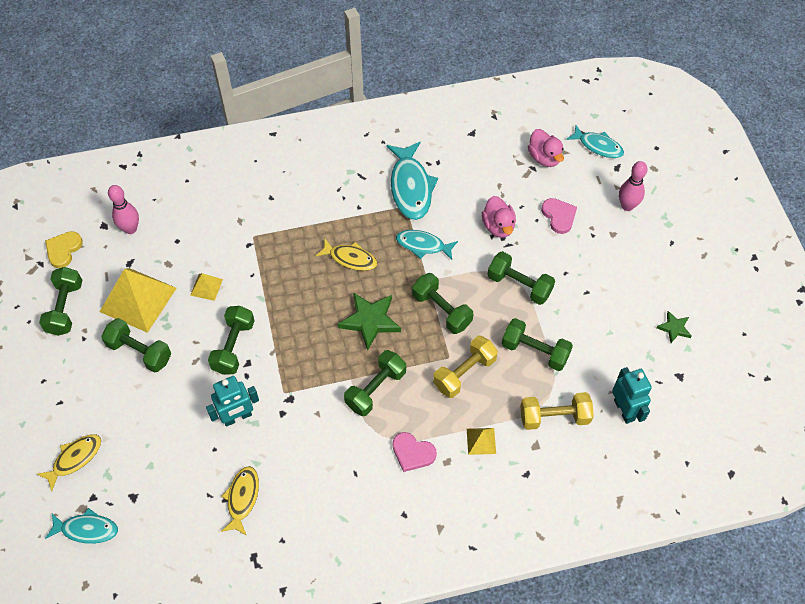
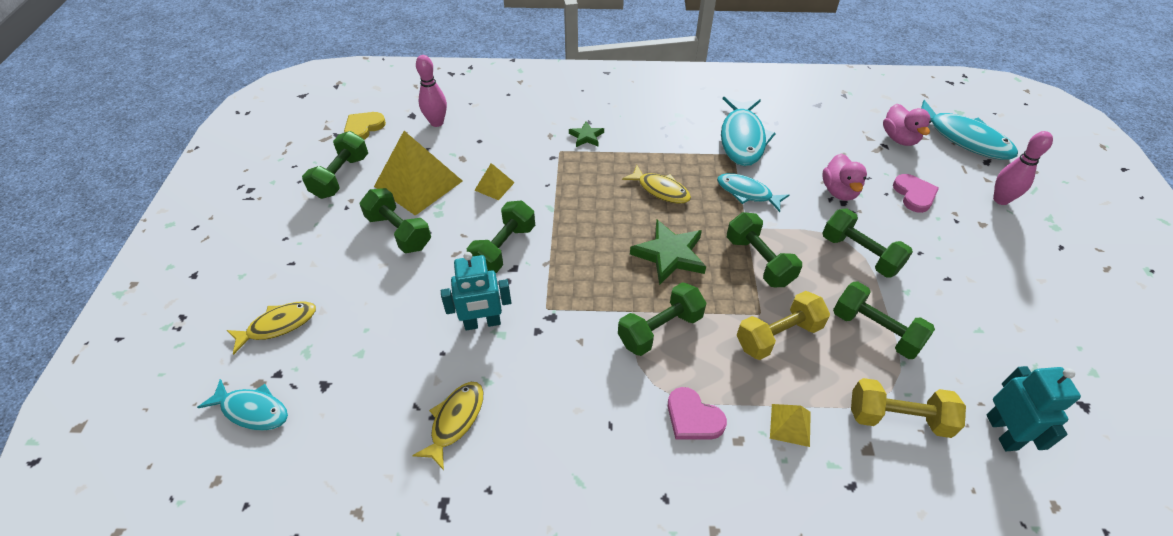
camera: 15 degrees right, 10 degrees down
turquoise fish [566,125,624,158] -> turquoise fish [921,100,1018,160], size x1.61
green star [657,311,692,343] -> green star moved to [569,121,604,147]

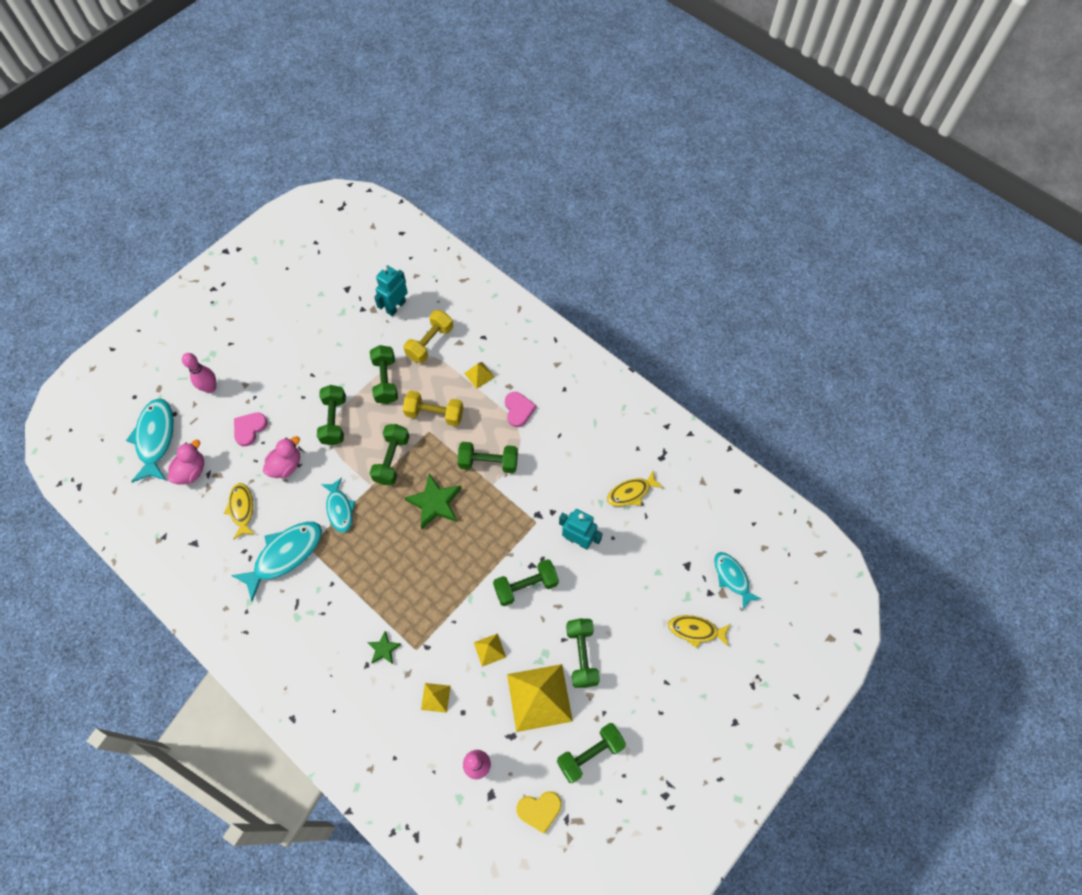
camera: 140 degrees left, 15 degrees up
yellow fish [622,165,691,204] -> yellow fish moved to [224,483,256,539]
yellow dumbbell [851,378,966,438] -> yellow dumbbell turned 75 degrees clockwise [404,310,453,363]
none -> yellow pyramid [421,683,451,713]

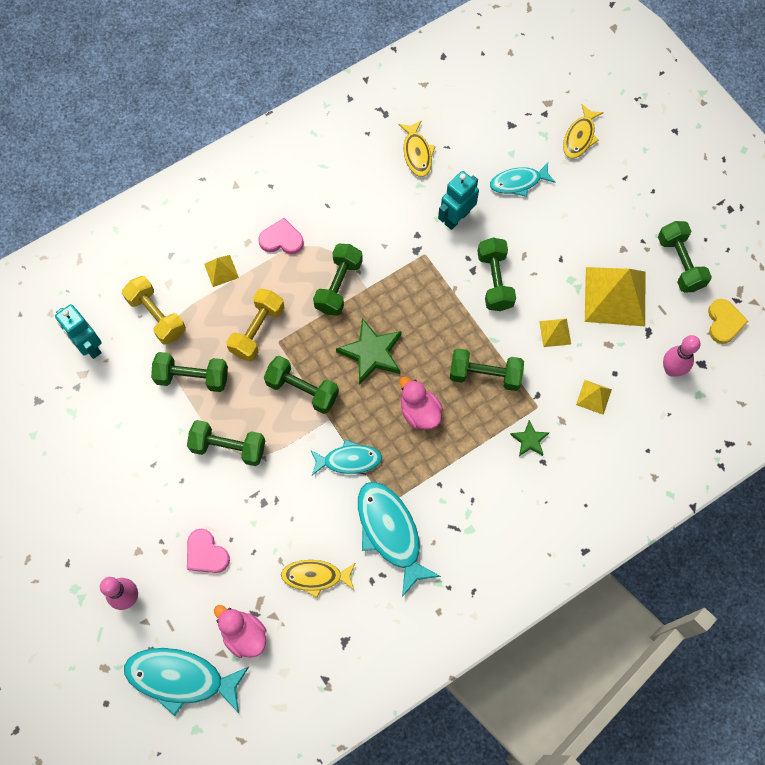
camera: 75 degrees left, 5 degrees up
pink duck [263,436,300,478] -> pink duck moved to [400,376,443,430]
green dumbbell [566,619,600,688] -> green dumbbell moved to [450,348,524,391]
turquoise fish [714,552,762,610] -> turquoise fish moved to [490,163,556,197]

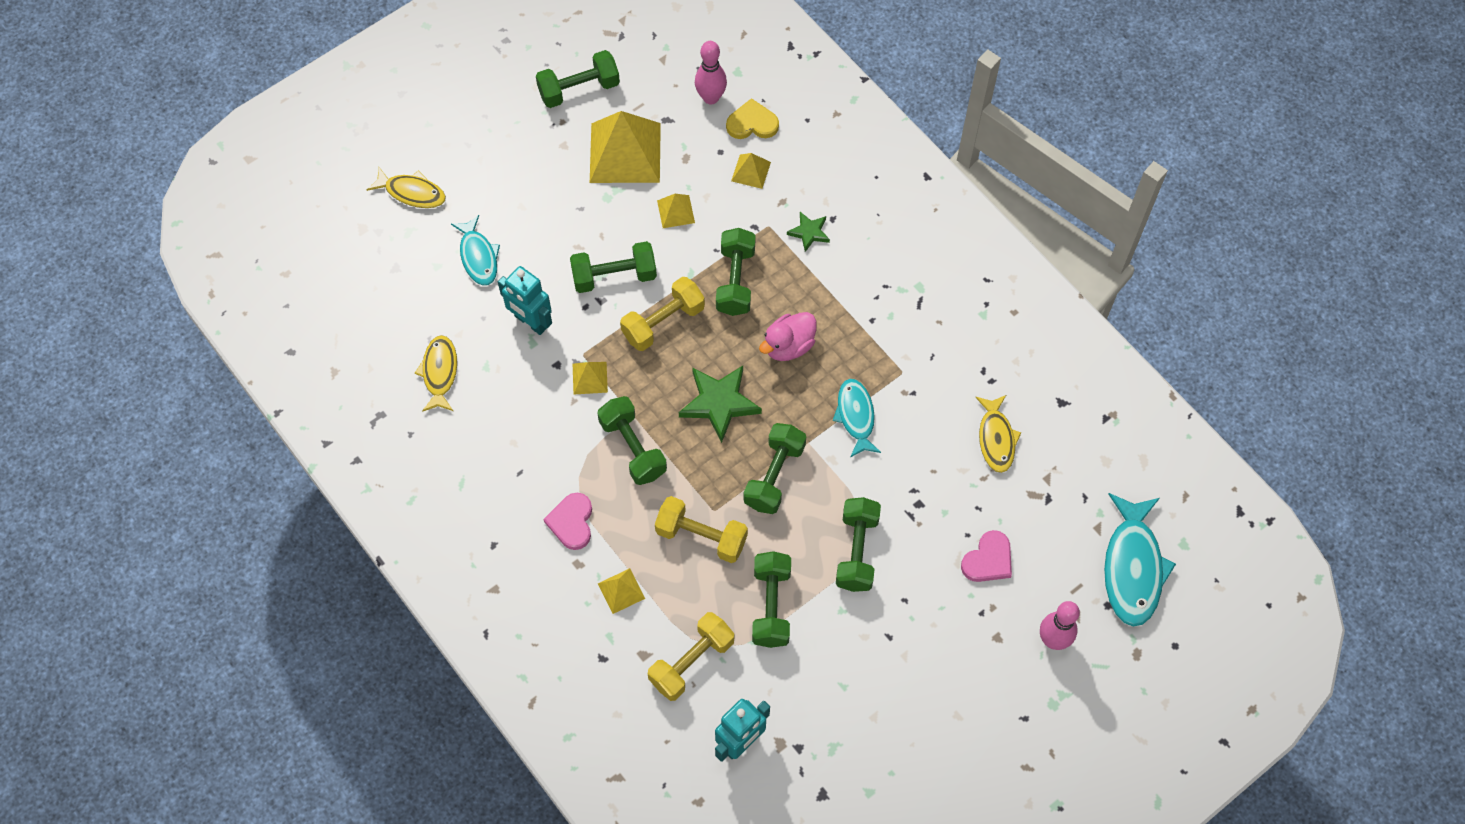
camera: 95 degrees left, 5 degrees down
pink duck [214,605,266,658] -> none
green dumbbell [313,244,363,316] -> green dumbbell turned 45 degrees clockwise [597,396,667,485]
turquoise fish [358,482,441,597] -> none
yellow fish [398,120,436,177] -> yellow fish turned 75 degrees counterclockwise [415,335,457,412]
yellow heart [708,299,748,344] -> yellow heart moved to [726,98,779,139]
none -> yellow pyramid [573,362,608,395]
none -> yellow dumbbell [620,277,705,351]

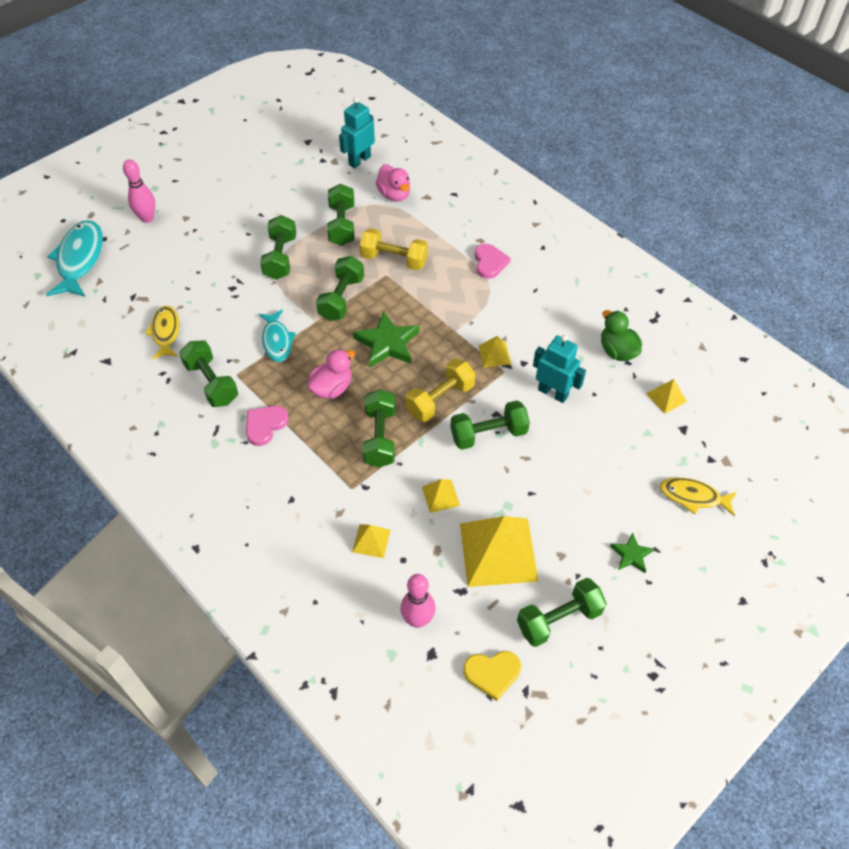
camera: 175 degrees right, 10 degrees down
yellow fish [415,335,457,412] -> green duck [601,310,642,361]
turquoise fish [451,215,500,286] -> none
green dumbbell [597,396,667,485] -> green dumbbell moved to [179,340,238,407]
yellow pyramid [598,568,645,614] -> yellow pyramid moved to [646,379,687,414]
yellow dumbbell [648,612,734,701] -> pink duck [375,164,410,202]
yellow heart [726,98,779,139] -> yellow heart moved to [463,651,521,701]
green star [787,212,830,252] -> green star moved to [610,533,654,573]
pink heart [961,530,1012,582] -> pink heart moved to [246,406,289,446]

